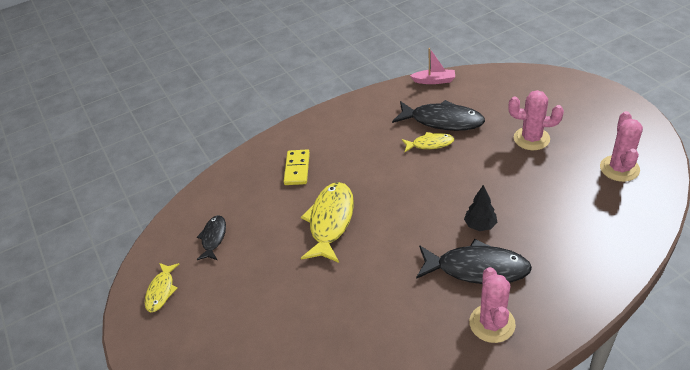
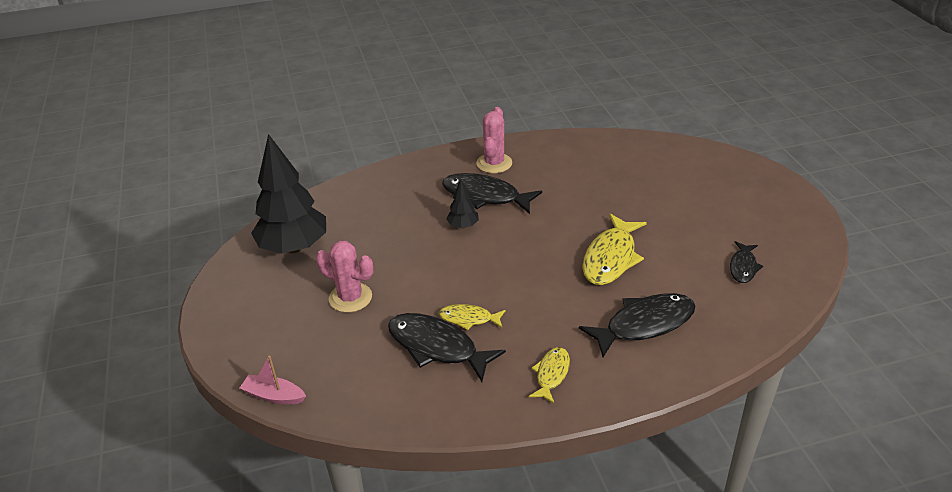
camera: 170 degrees left, 5 degrees down
yellow fish [145,263,179,312] -> yellow fish moved to [529,347,570,404]
yellow domino [284,149,310,185] -> black fish [579,293,695,357]
pink boat [410,48,455,84] -> pink boat moved to [240,356,306,404]
pink cactus [600,111,643,182] -> black tree [251,134,326,253]

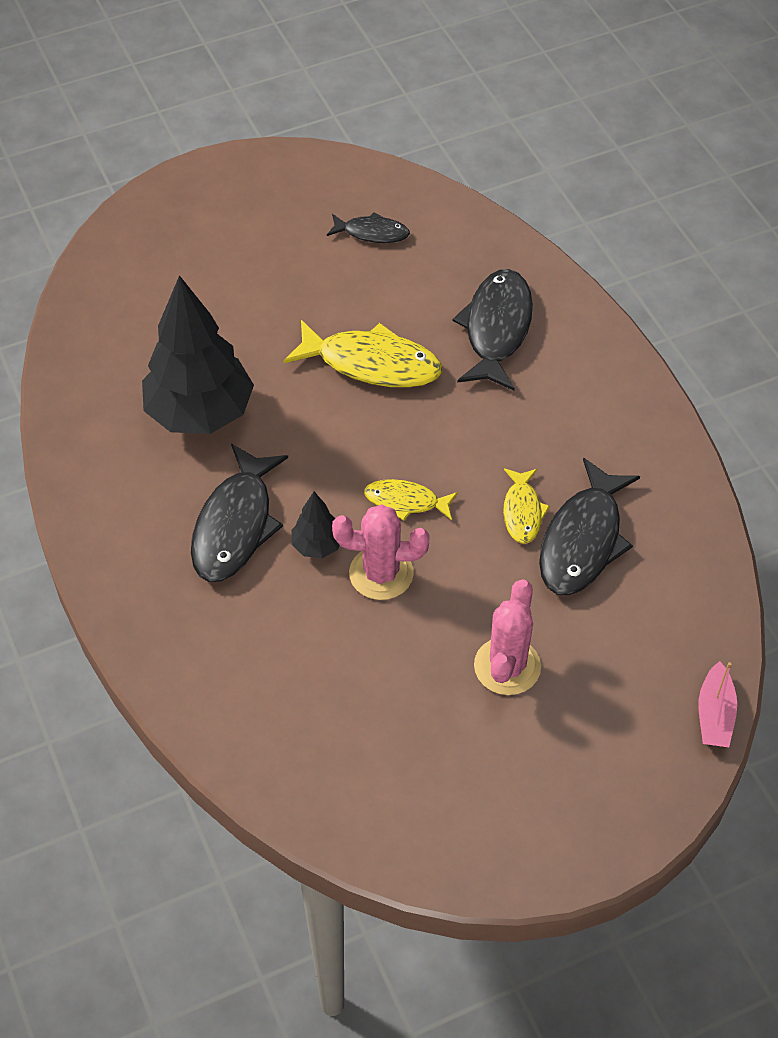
camera: 100 degrees left, 15 degrees up
black tree [251,134,326,253] -> black tree moved to [142,275,254,434]
pink cactus [476,107,512,173] -> pink cactus moved to [332,504,430,600]
yellow fish [529,347,570,404] -> yellow fish moved to [364,479,458,521]
black fish [579,293,695,357] -> black fish turned 45 degrees clockwise [452,269,533,390]

